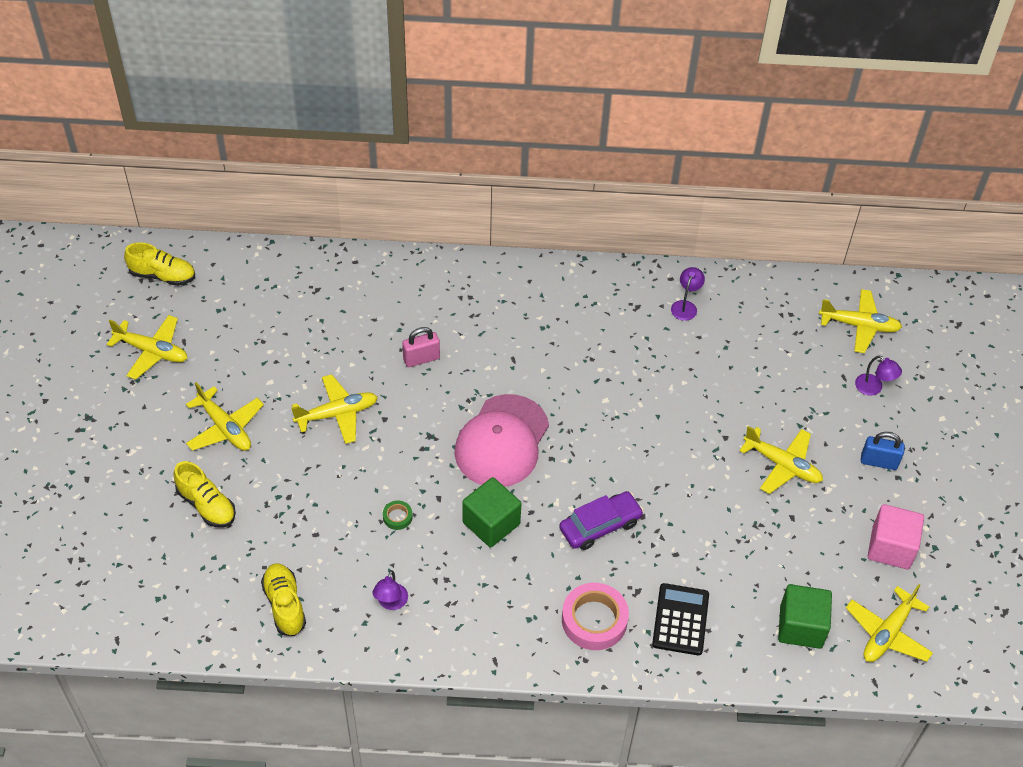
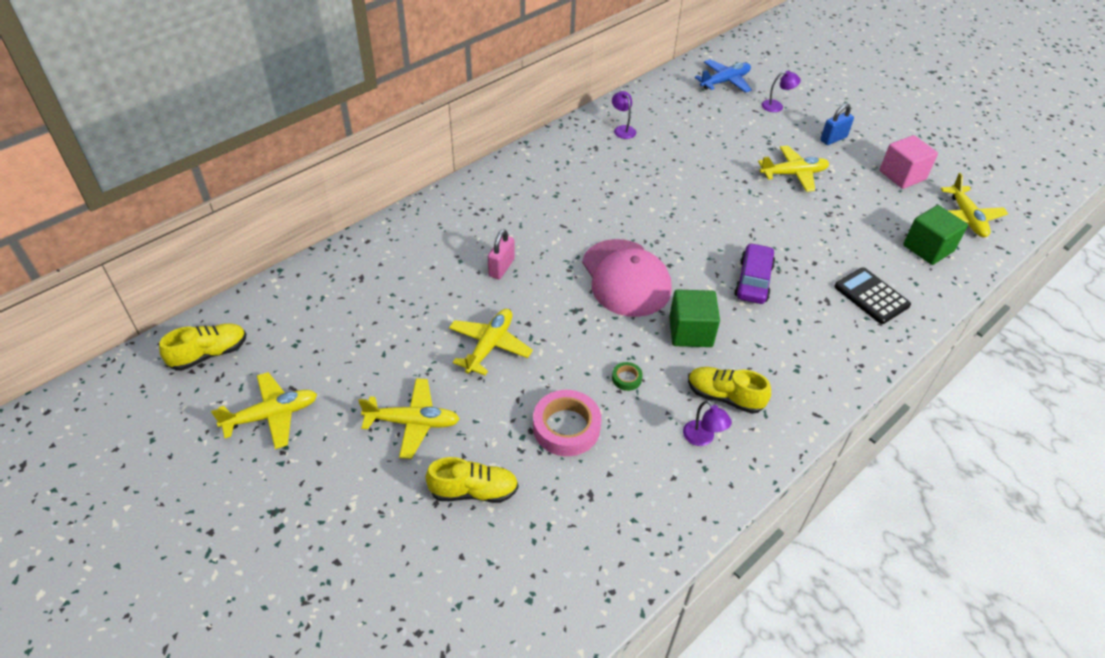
camera: 45 degrees left, 5 degrees down
yellow shoe [261,563,306,636] -> yellow shoe moved to [688,367,771,414]
pink tape [562,583,629,650] -> pink tape moved to [533,390,601,456]
yellow plane [819,289,902,353] -> blue plane [695,59,752,93]

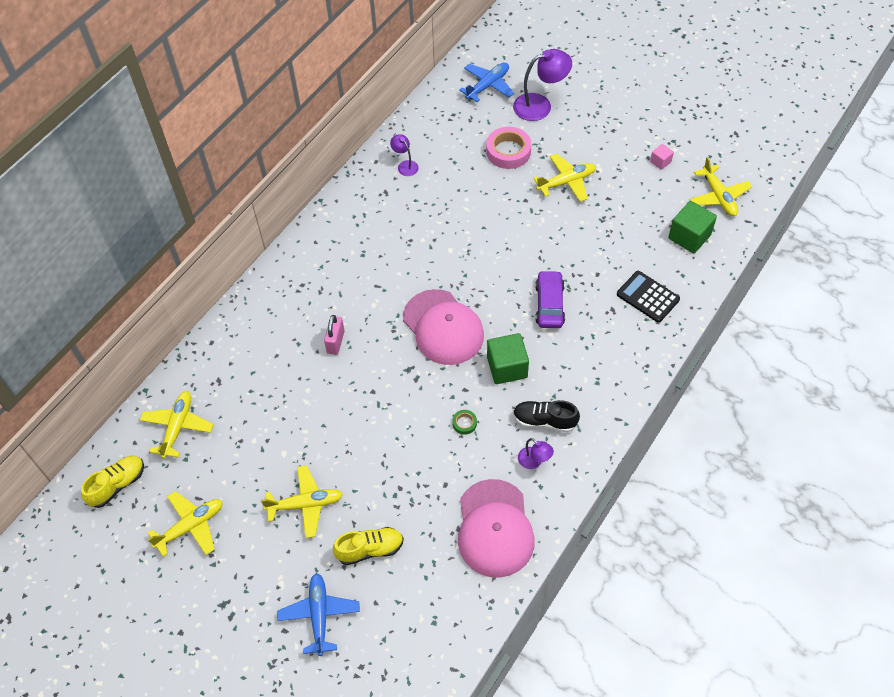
camera: 10 degrees left, 10 degrees up
yellow plane [449,309,533,376] -> yellow plane moved to [140,391,214,459]
pink tape [533,390,601,456] -> pink tape moved to [486,127,532,169]
yellow shoe [688,367,771,414] -> black shoe [513,400,580,432]
purple lamp [762,71,801,112] -> purple lamp [513,49,572,121], size x1.88
blue padlock [820,104,854,145] -> none
pink cube [880,135,938,189] -> pink cube [650,144,674,170], size x0.51
none -> blue plane [277,573,360,656]
none -> pink cap [458,479,535,578]

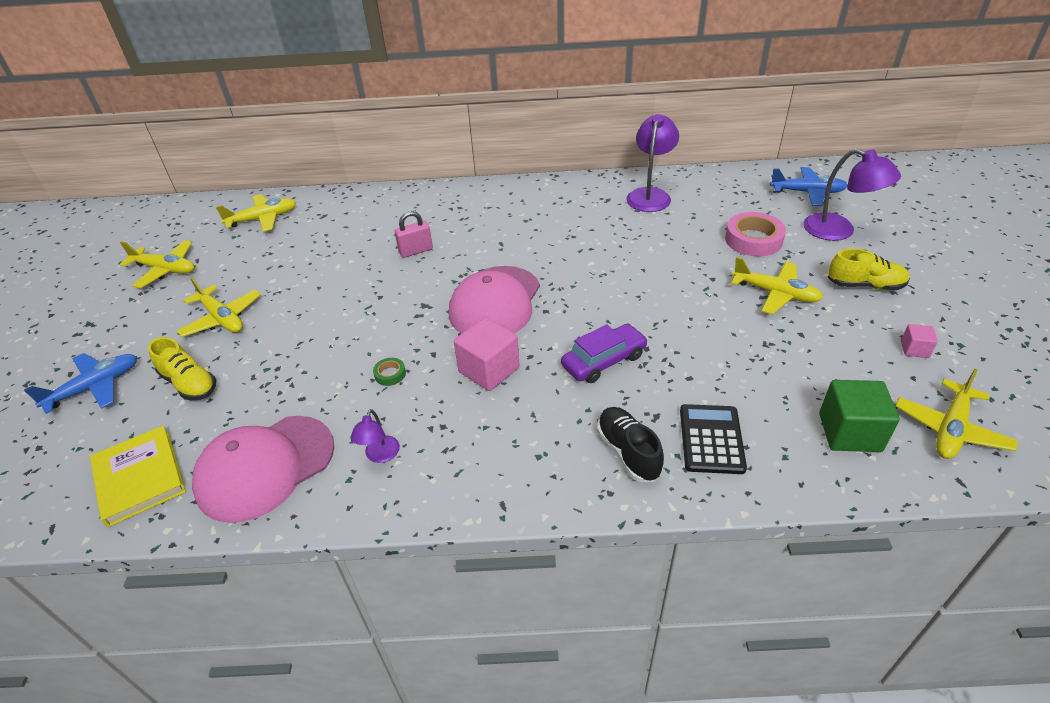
camera: 55 degrees right, 15 degrees down
yellow shoe [81,456,144,508] -> yellow shoe moved to [828,249,910,290]
purple lamp [390,134,419,176] -> purple lamp [626,114,679,212], size x1.88
green cube [487,333,529,384] -> pink cube [454,317,520,391]
black shoe [513,400,580,432] -> black shoe moved to [597,407,664,482]
none -> yellow book [90,425,186,527]

